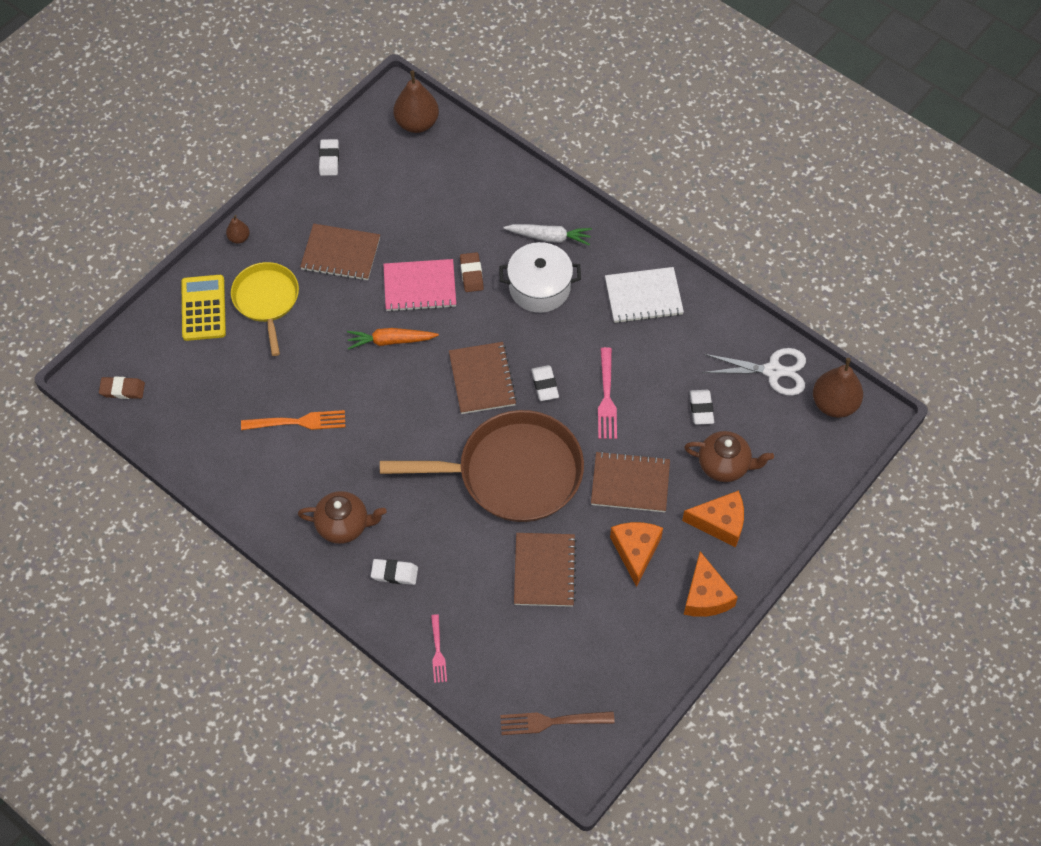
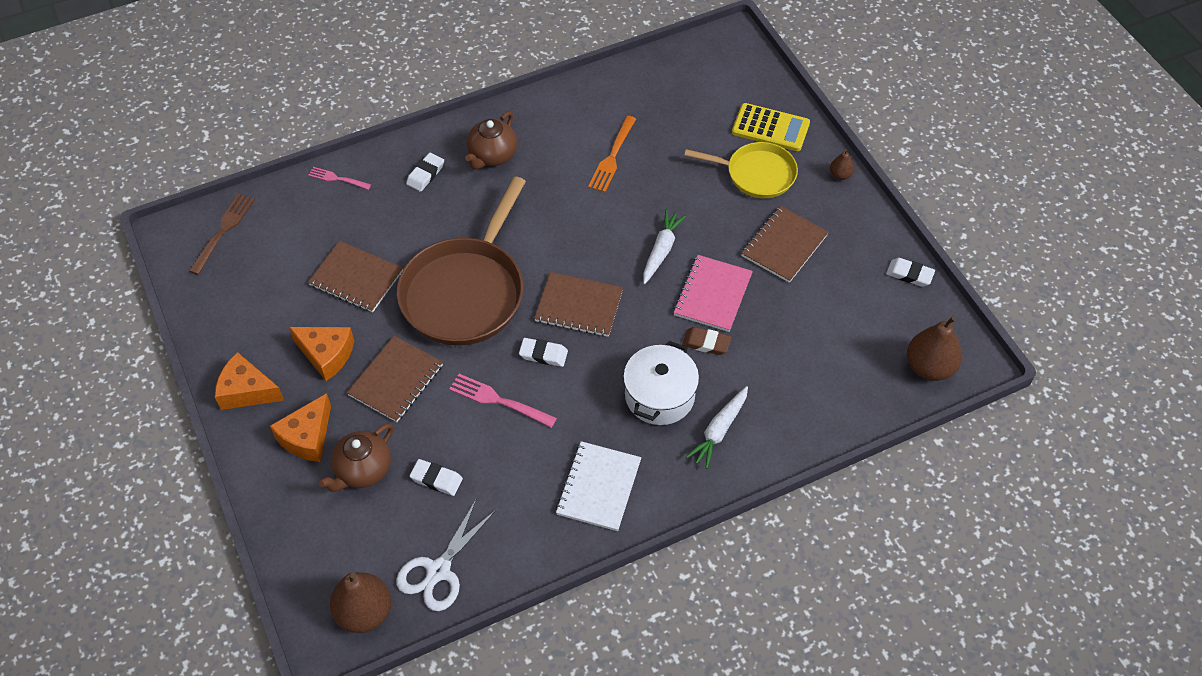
camera: 115 degrees right, 5 degrees down
brown eraser [99,377,145,399] -> none
orange carrot [347,328,439,350] -> white carrot [643,209,686,284]

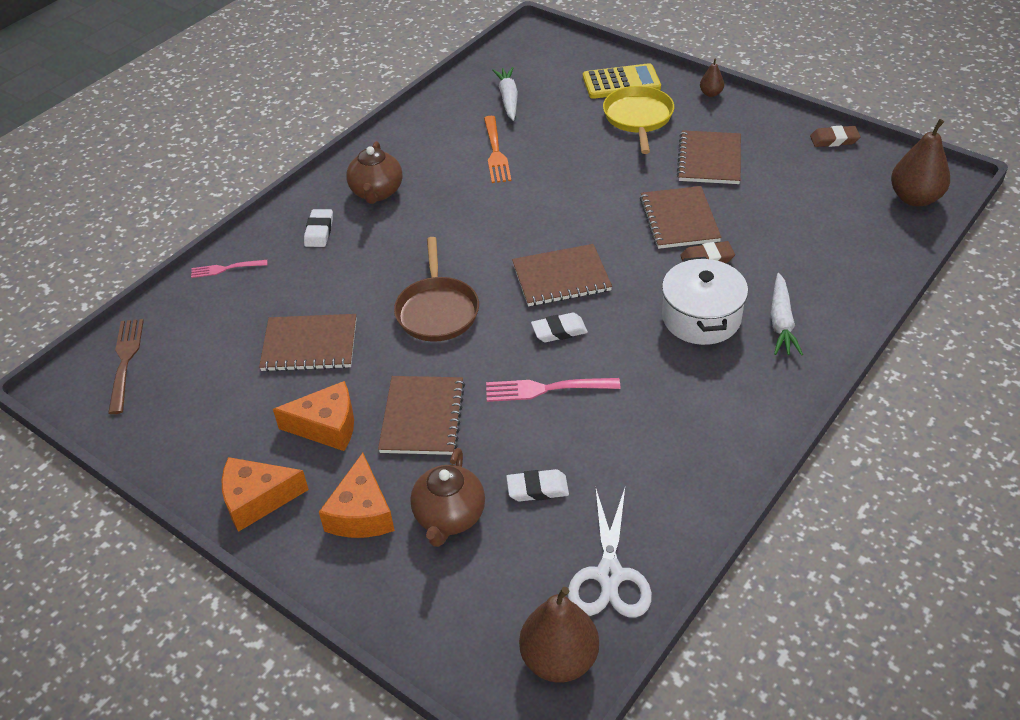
camera: 25 degrees left, 10 degrees down
brown pan [397,176,526,346] -> brown pan [394,237,479,342], size x0.59
white notebook [556,441,641,531] -> none
white carrot [643,209,686,284] -> white carrot moved to [492,67,518,121]
pink notebook [673,255,753,332] -> brown notebook [640,186,722,249]
yellow pan [684,142,798,198] -> yellow pan turned 75 degrees counterclockwise [603,86,674,154]
white eraser [886,258,935,287] -> brown eraser [810,125,860,147]

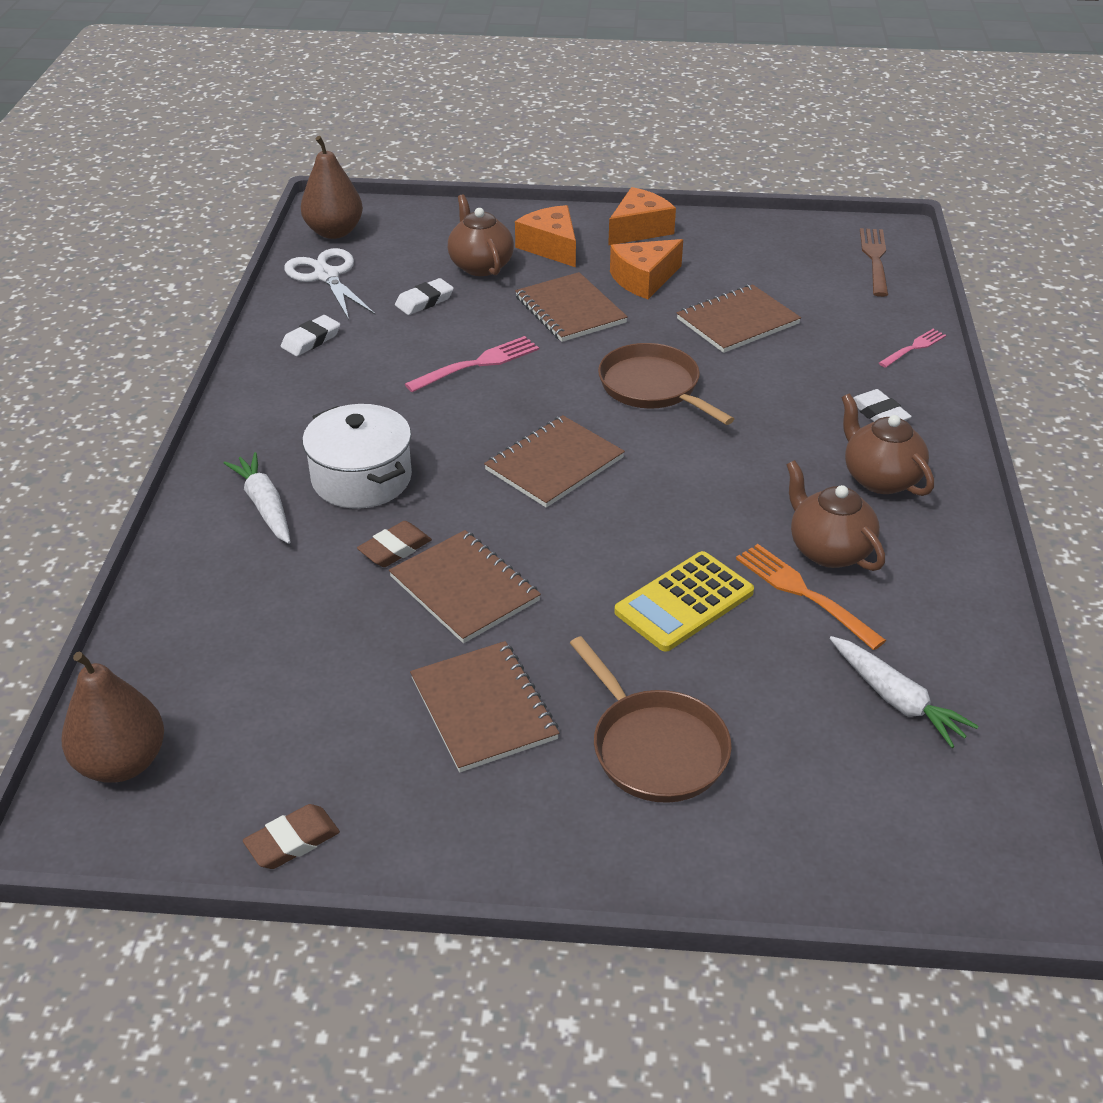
camera: 145 degrees right, 5 degrees down
brown fork [108,319,144,414] -> brown fork turned 135 degrees counterclockwise [860,228,888,297]
white eraser [531,313,588,342] -> white eraser moved to [281,315,340,356]
yellow calculator [583,63,661,99] -> yellow calculator moved to [614,551,754,652]
yellow pan [603,86,674,154] -> brown pan [570,636,732,803]
brown pear [700,59,724,97] -> none
none -> brown teapot [786,460,885,571]

